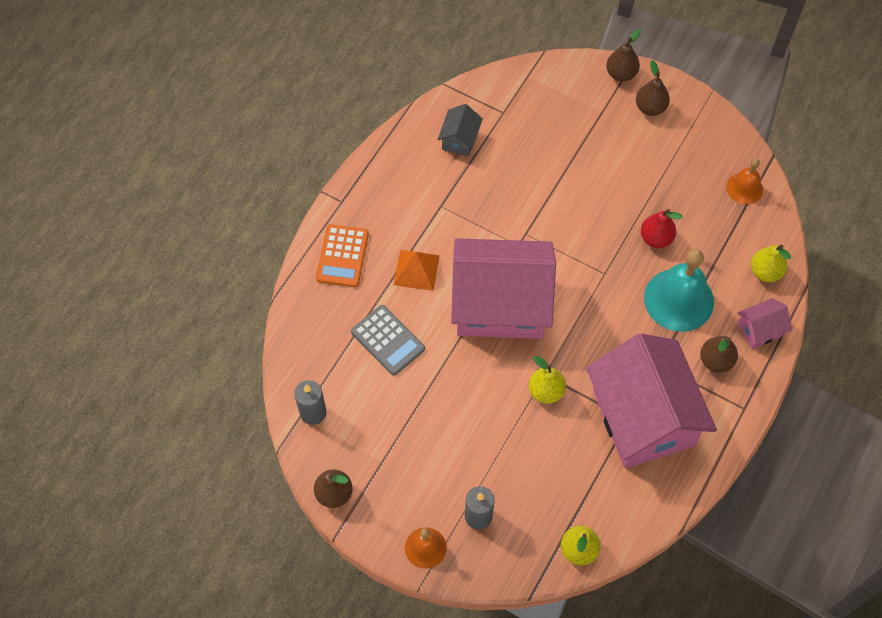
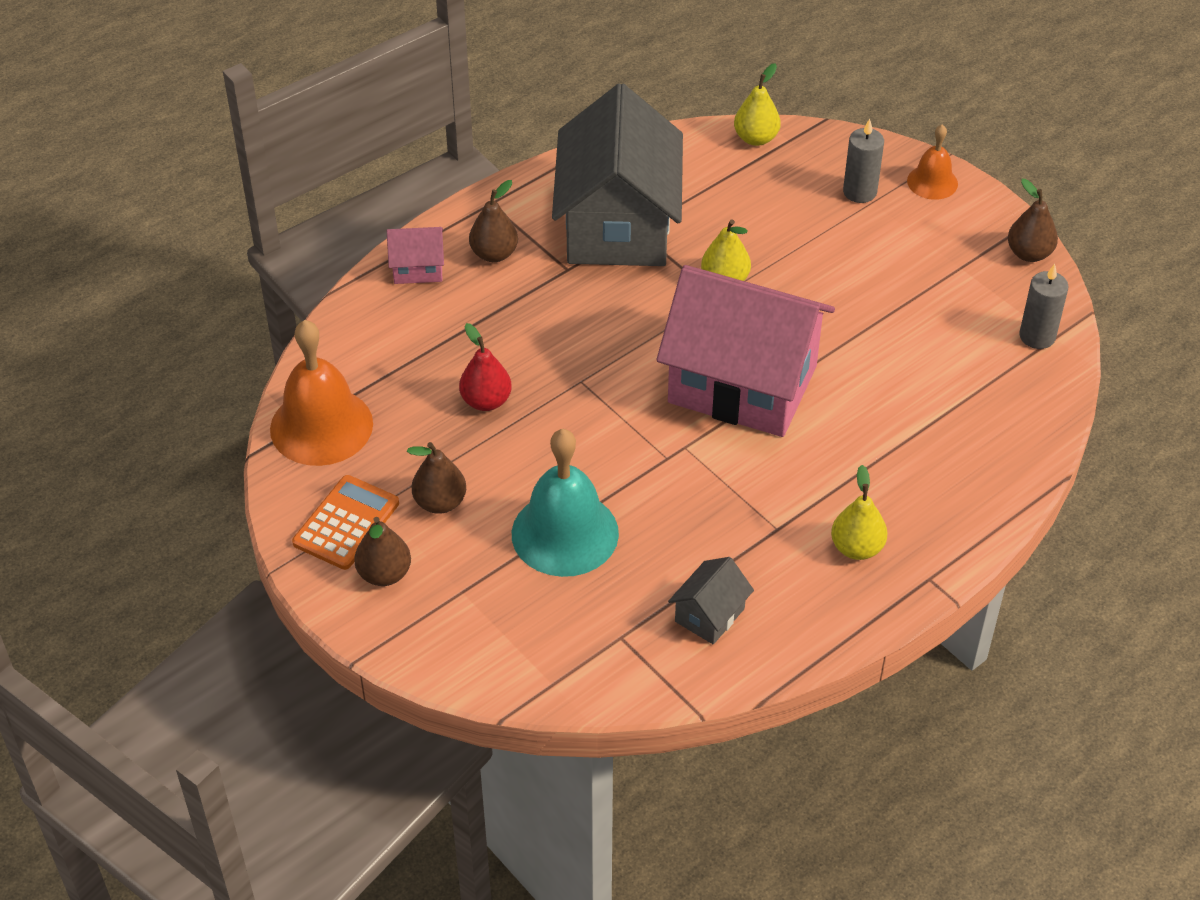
camera: 160 degrees left, 15 degrees down
orange calculator [316,224,369,287] -> orange calculator moved to [292,475,399,570]
grey calculator [351,305,425,376] -> none
orange pyramid [394,250,440,291] -> none
pink house [586,334,717,468] -> grey house [552,84,683,266]
brown pear [606,29,641,82] -> brown pear moved to [407,442,466,514]
turquoise bell [644,249,714,332] -> turquoise bell moved to [512,429,619,577]
orange bell [726,159,763,205] -> orange bell [270,320,373,466], size x1.82
yellow pear [751,245,791,282] -> yellow pear moved to [831,465,888,560]

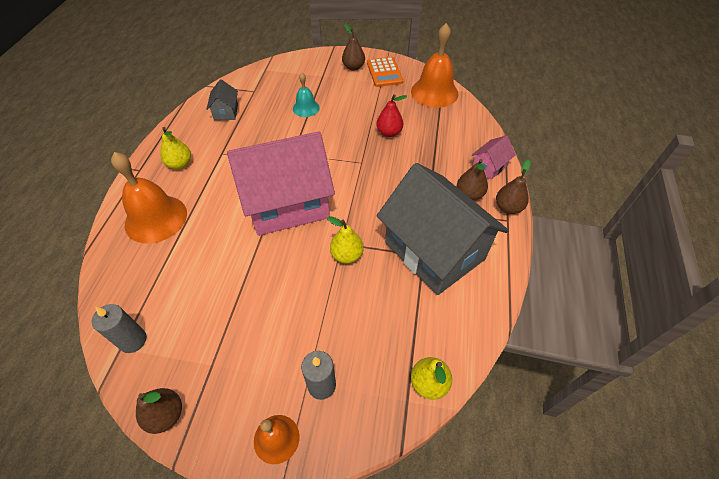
camera: 140 degrees right, 5 degrees up
brown pear [407,442,466,514] -> brown pear moved to [496,160,530,214]
turquoise bell [512,429,619,577] -> turquoise bell [293,73,320,117], size x0.55
none -> orange bell [111,152,187,244]

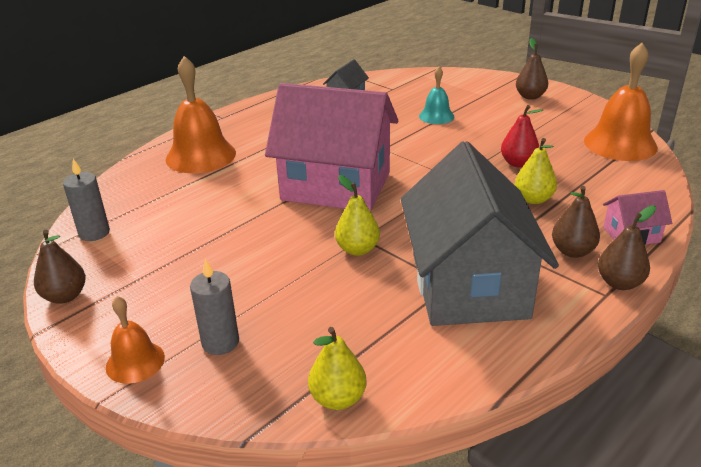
camera: 35 degrees right, 20 degrees down
yellow pear [160,127,191,169] -> yellow pear moved to [515,138,557,204]
orange calculator [367,57,403,87] -> none

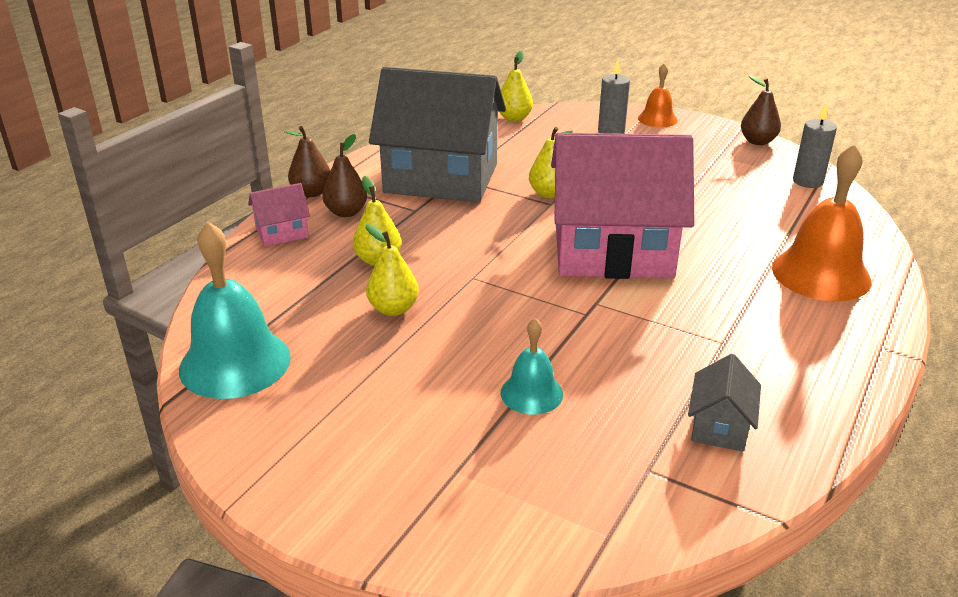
camera: 165 degrees right, 0 degrees up
grey house [401,141,559,326] -> grey house turned 60 degrees counterclockwise [369,67,506,203]
red pear [501,105,543,168] -> yellow pear [366,224,419,316]
brown pear [516,38,548,100] -> none
orange bell [584,43,658,161] -> turquoise bell [179,222,291,399]

